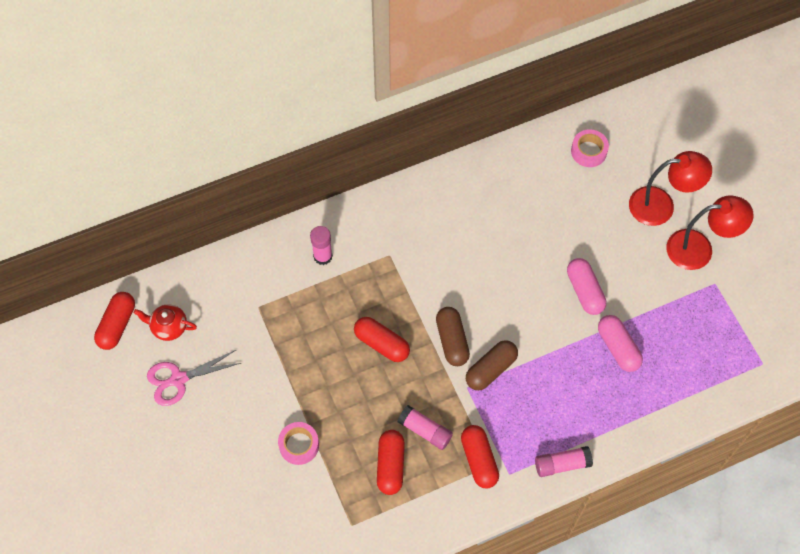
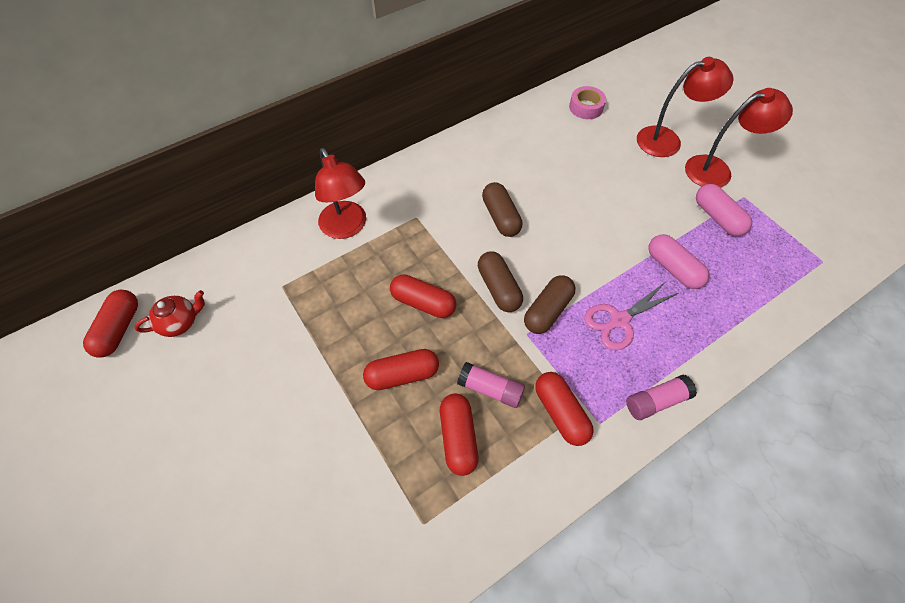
camera: 10 degrees left, 5 degrees down
red teapot [134,304,197,341] -> red teapot turned 150 degrees clockwise [134,290,205,337]
pink scissors [147,350,241,406] -> pink scissors moved to [584,282,679,350]
pink tape [278,422,319,465] -> none
pink glue stick [310,226,333,265] -> red lamp [315,148,366,239]
pink capsule [567,258,606,315] -> pink capsule moved to [696,184,752,236]
none -> red capsule [363,349,439,390]
none -> brown capsule [482,182,522,237]

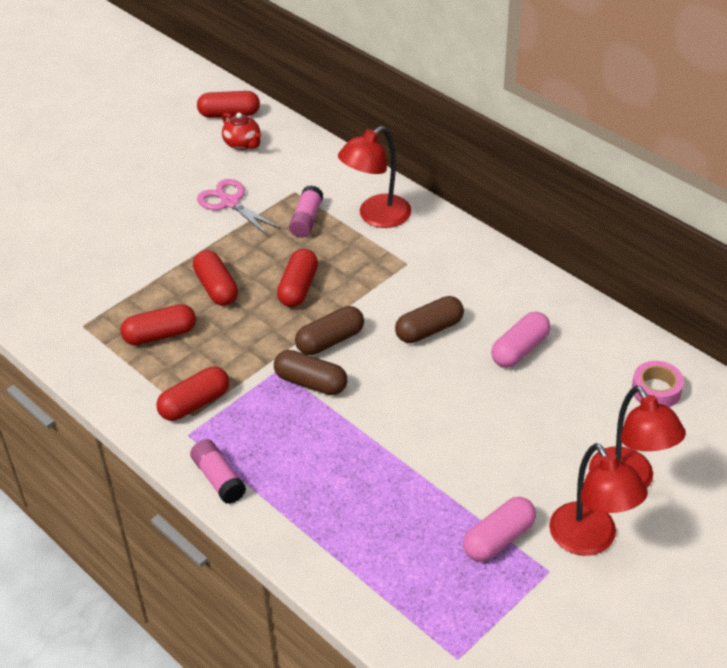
camera: 80 degrees right, 15 degrees down
pink glue stick [457,362,525,408] -> pink glue stick moved to [289,185,323,238]
pink scissors [584,282,679,350] -> pink scissors moved to [197,179,281,236]
pink capsule [649,234,710,289] -> pink capsule moved to [491,312,551,368]

